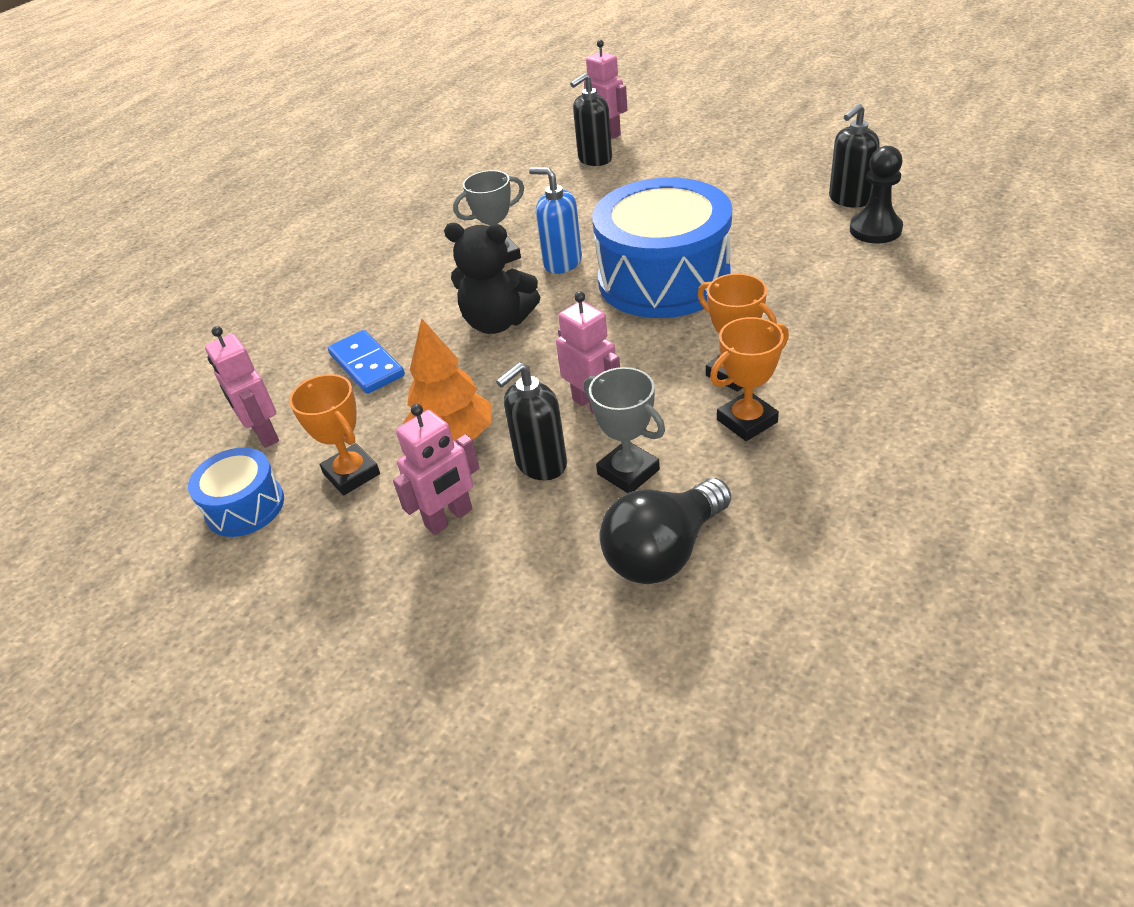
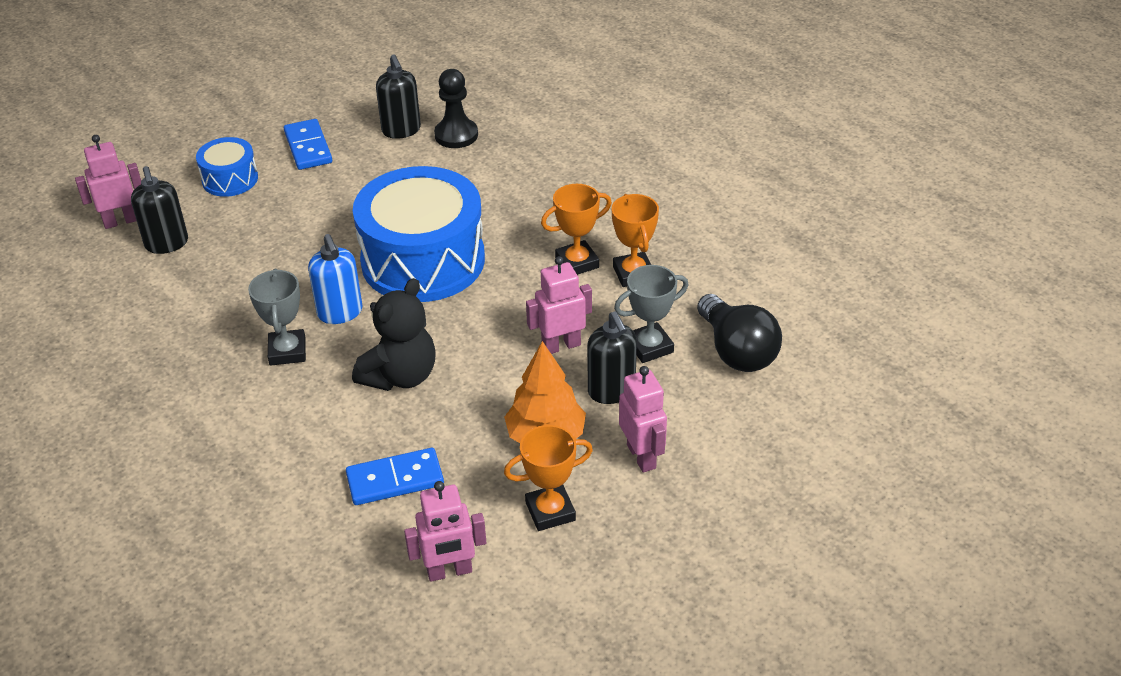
camera: 75 degrees left, 0 degrees up
blue drum [188,448,284,537] -> blue drum moved to [196,137,258,197]
blue soap dispenser [529,167,582,274] -> blue soap dispenser turned 75 degrees counterclockwise [308,234,363,324]
none -> blue domino [284,119,332,170]

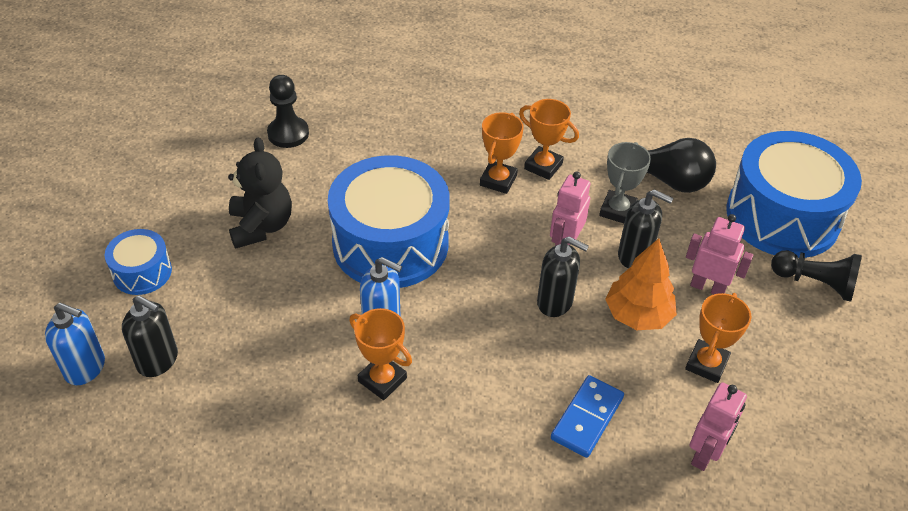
camera: 45 degrees left, 5 degrees up
pink robot [75,135,141,229] -> blue soap dispenser [45,303,105,385]
grey trophy [248,268,306,366] -> orange trophy [349,308,412,400]
blue domino [284,119,332,170] -> none
black teddy bear [352,278,436,391] -> black teddy bear moved to [228,137,292,249]
black soap dispenser [376,55,421,139] -> black soap dispenser moved to [537,236,589,317]
none -> blue drum [726,131,862,258]
none -> black pawn [771,250,862,302]

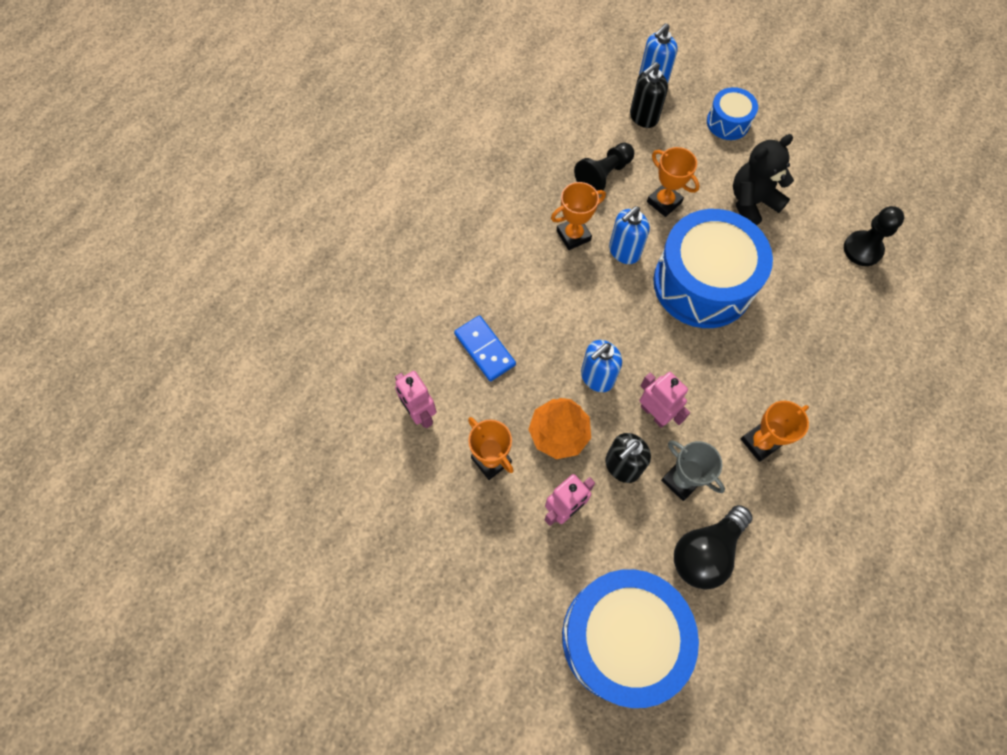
camera: 115 degrees right, 20 degrees up
black teddy bear [228,137,292,249] -> black teddy bear turned 135 degrees clockwise [733,134,794,225]
orange trophy [480,112,524,194] -> orange trophy moved to [647,147,700,217]
black soap dispenser [537,236,589,317] -> blue soap dispenser [581,340,622,392]
black pawn [771,250,862,302] -> black pawn moved to [574,143,634,190]

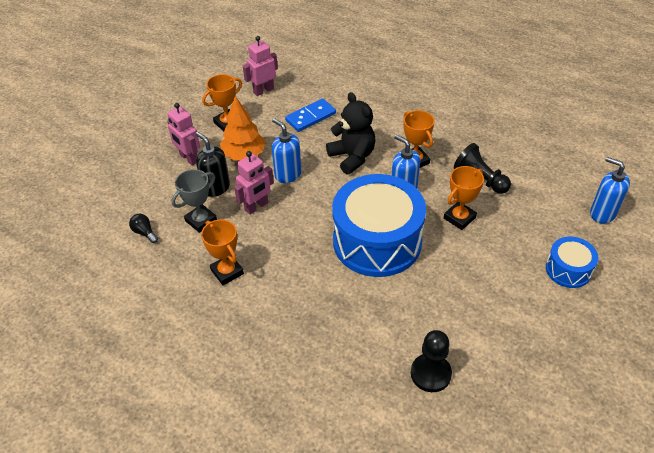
camera: 90 degrees right, 20 degrees down
blue drum [562,569,699,708] -> none
black soap dispenser [630,62,668,128] -> none
black light bulb [674,505,752,589] -> black light bulb [129,214,158,243], size x0.47
black teddy bear [733,134,794,225] -> black teddy bear moved to [326,92,376,174]

